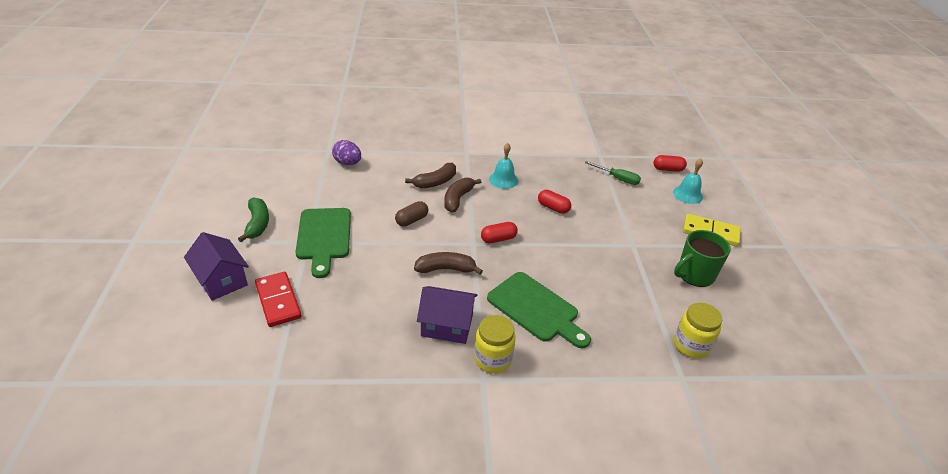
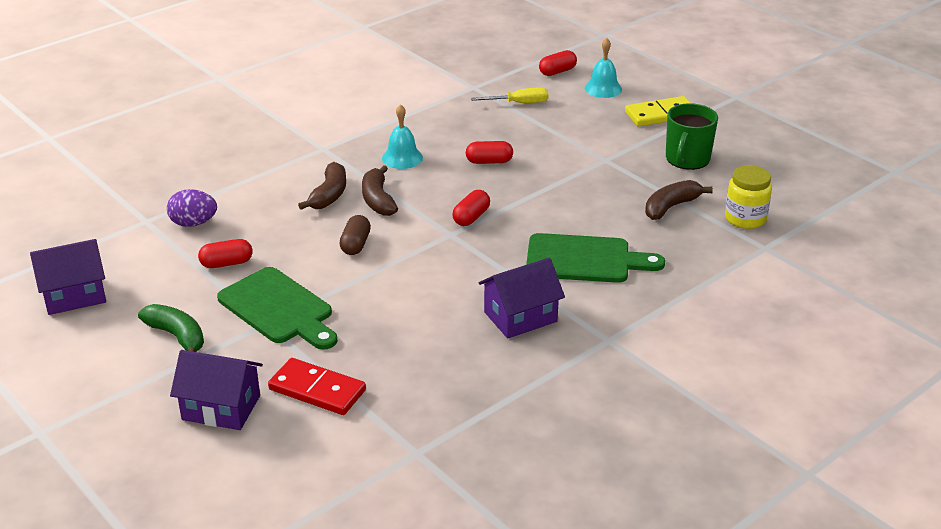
camera: 35 degrees left, 5 degrees down
brown banana [414,252,483,274] -> brown banana moved to [645,180,713,220]
yellow jar [474,315,516,373] -> none
green screwdriver [585,161,641,185] -> yellow screwdriver [471,88,549,103]
none -> purple house [30,239,106,315]
none -> red capsule [198,239,252,268]

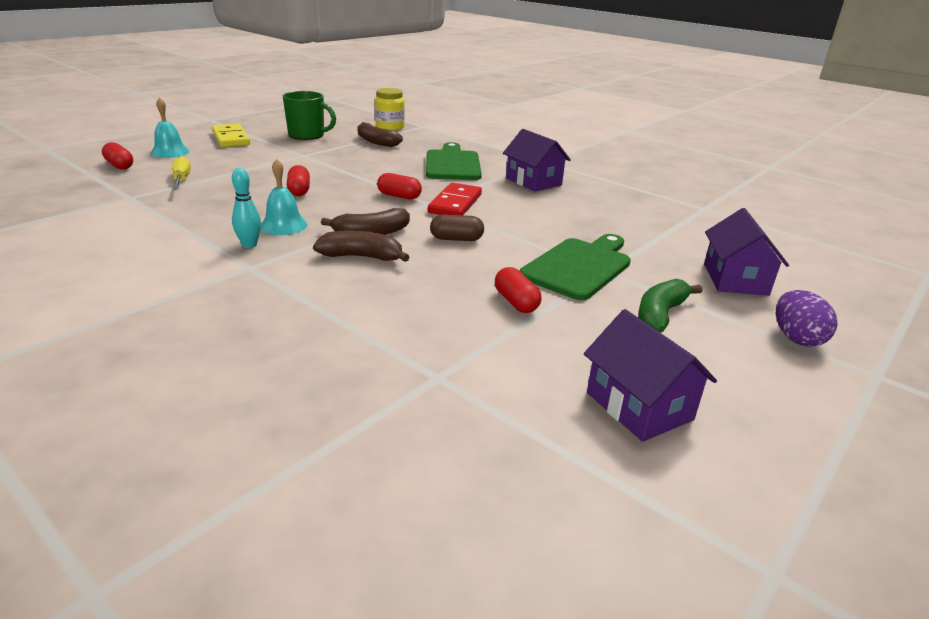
camera: 100 degrees left, 5 degrees down
purple egg [167,189,217,227] -> purple egg moved to [776,290,838,347]
red domino [268,358,366,415] -> red domino moved to [428,183,482,215]
none -> turquoise bowling pin [232,168,261,248]

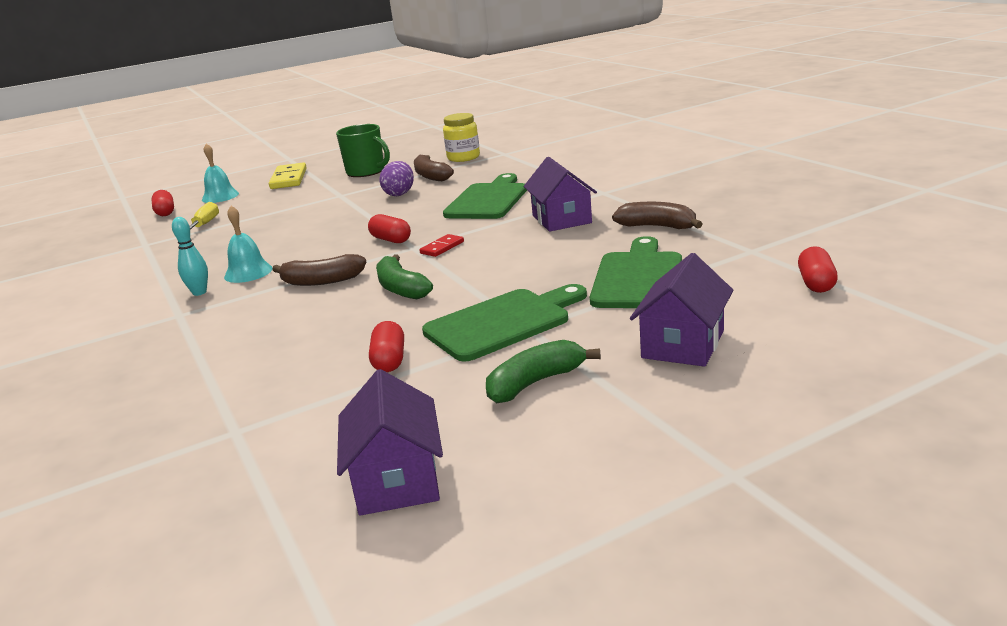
camera: 25 degrees right, 5 degrees down
red capsule [287,165,310,196] -> red capsule moved to [798,246,838,293]
brown banana [313,231,410,262] -> brown banana moved to [612,202,702,229]
red domino [428,183,482,215] -> red domino [420,234,464,257], size x0.55
brown capsule [430,214,484,241] -> green banana [376,254,433,299]
purple egg [776,290,838,347] -> purple egg moved to [379,161,414,196]
none -> green cutting board [590,236,682,308]

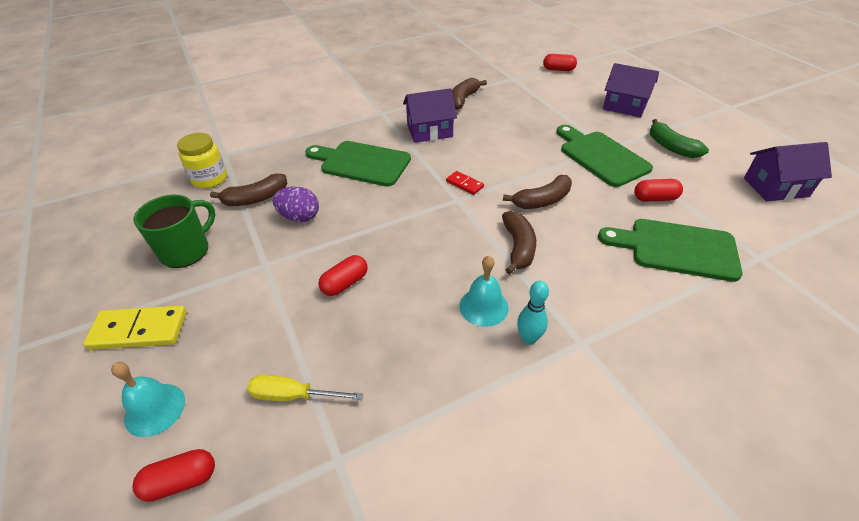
camera: 90 degrees left, 20 degrees up
red capsule [368,214,411,243] -> red capsule moved to [318,255,368,296]
green banana [376,254,433,299] -> brown banana [503,175,572,209]
green cutting board [590,236,682,308] -> green cutting board moved to [598,219,743,282]

